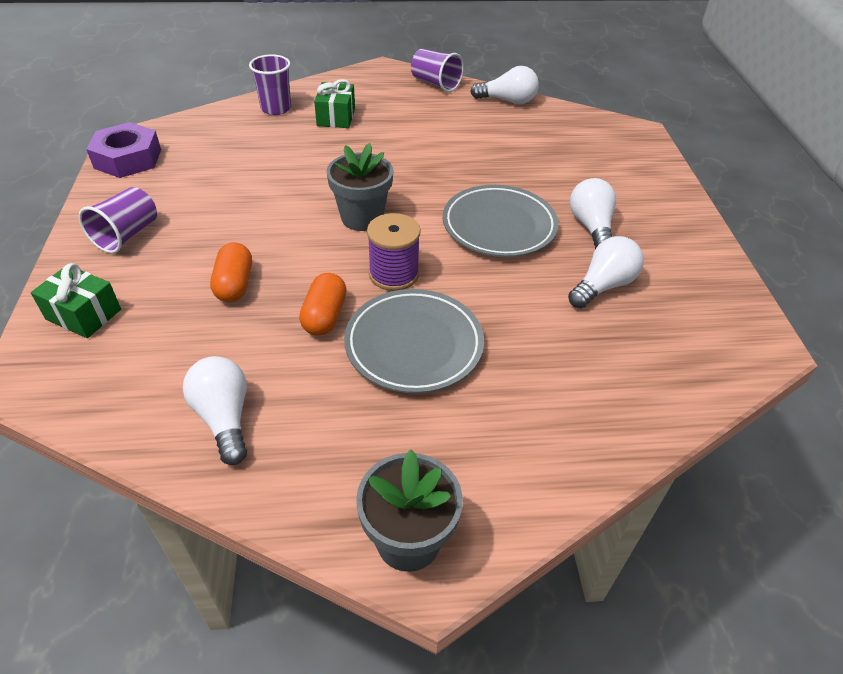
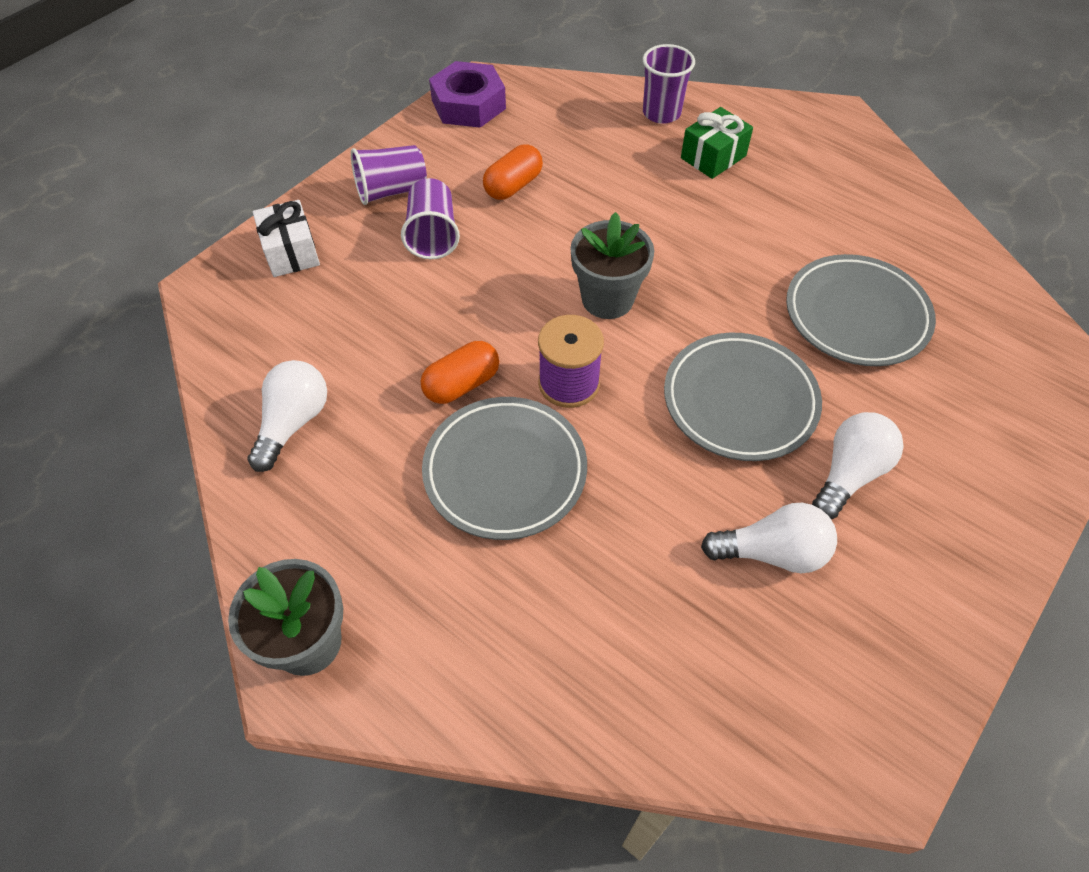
camera: 45 degrees right, 10 degrees up
green gift [31,263,121,338] -> white gift [253,200,320,277]
orange capsule [210,242,252,302] -> orange capsule moved to [483,145,543,200]
purple cup [411,49,464,92] -> purple cup moved to [401,178,460,259]
white light bulb [470,66,539,105] -> none
none -> grey plate [786,254,936,366]

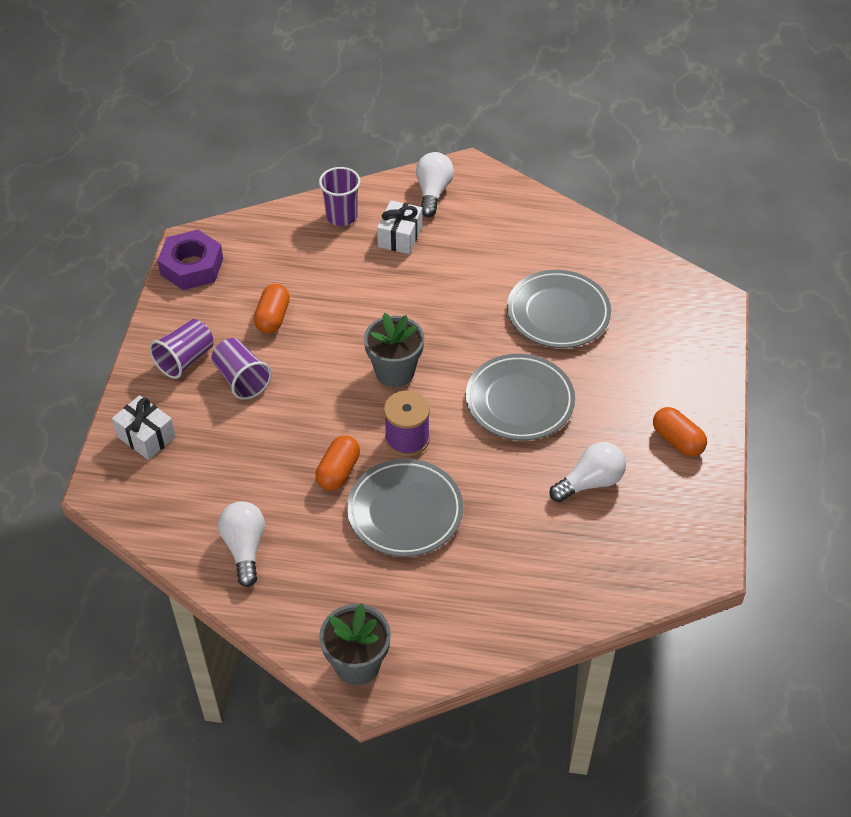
camera: 30 degrees left, 5 degrees down
green gift [681,107,753,179] -> white gift [377,200,422,254]
white light bulb [812,412,904,519] -> white light bulb moved to [416,152,454,217]
none -> orange capsule [653,407,707,457]

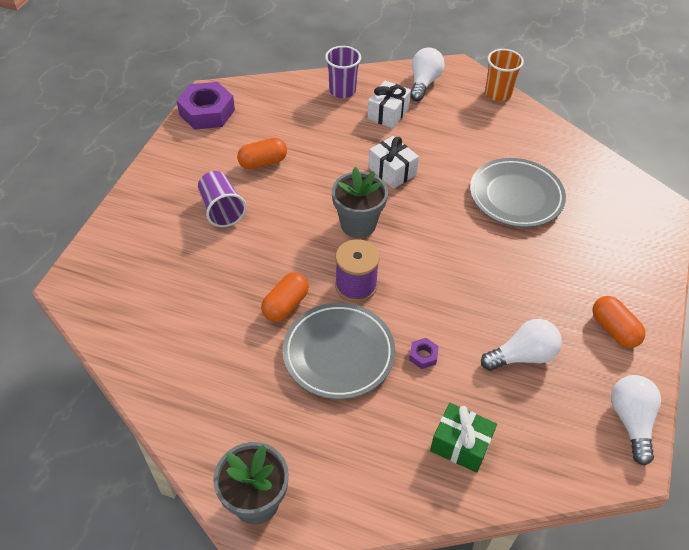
camera: 10 degrees right, 0 degrees up
white gift [112,395,176,460] -> white gift moved to [368,136,419,189]
purple cup [149,319,214,379] -> none
white light bulb [218,501,265,587] -> white light bulb moved to [611,375,661,466]
orange capsule [254,284,290,334] -> orange capsule turned 45 degrees clockwise [237,138,287,170]
grey plate [466,354,575,440] -> none
none -> purple nut [409,338,439,369]
none -> green gift [430,403,497,473]
none -> orange cup [485,49,524,101]

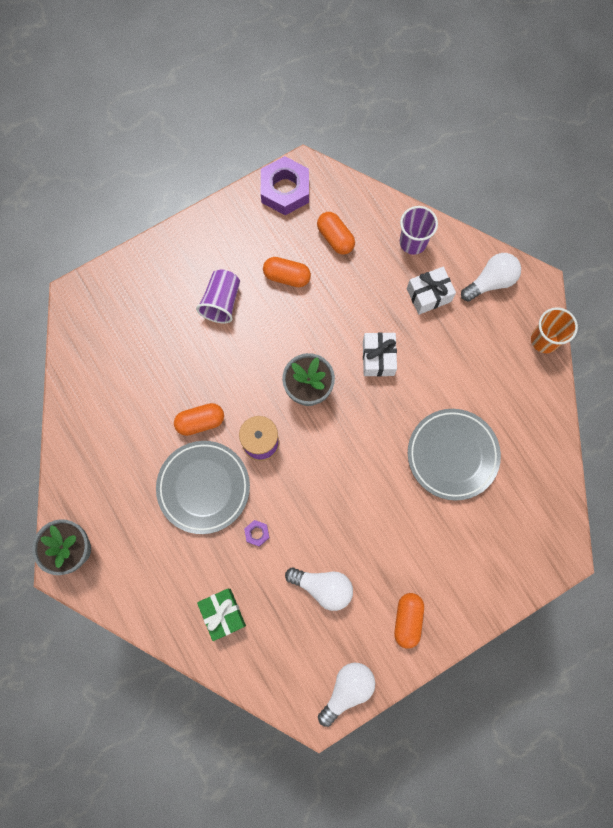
camera: 40 degrees right, 25 degrees up
none -> orange capsule [317,212,355,254]

